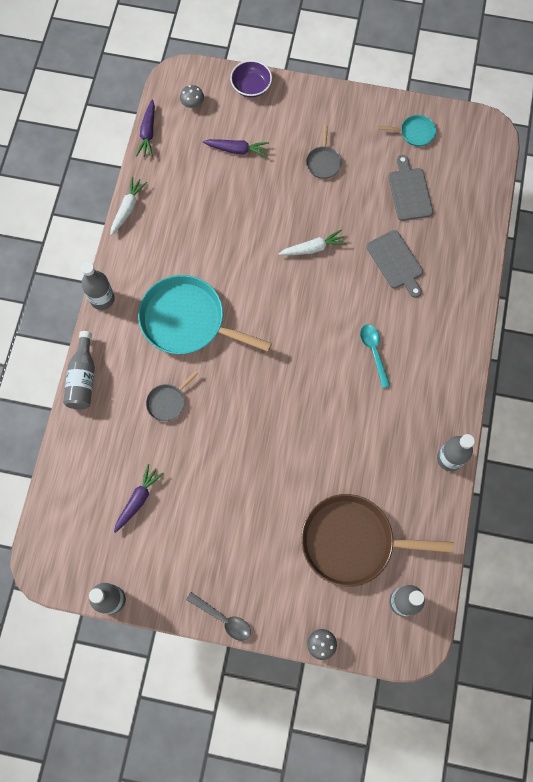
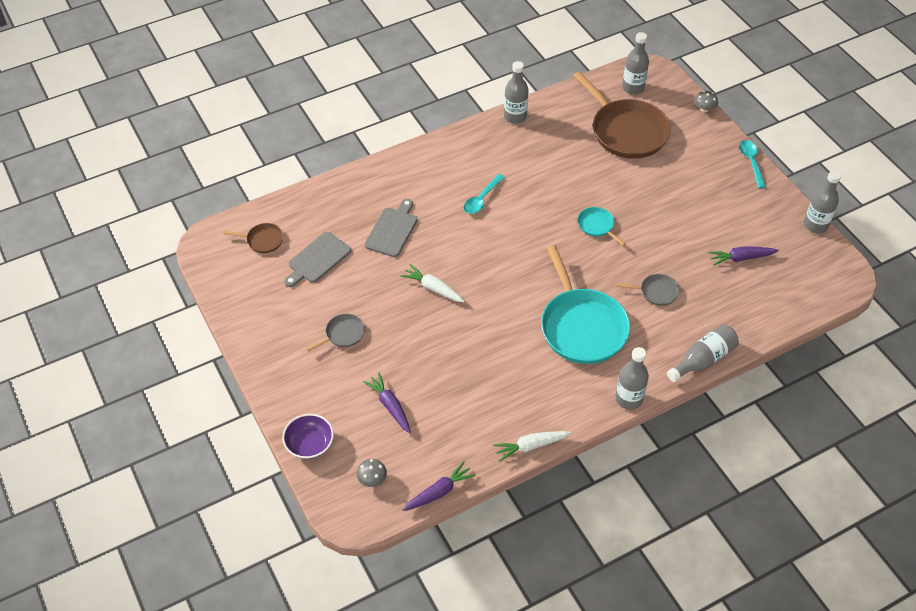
camera: 130 degrees left, 20 degrees down
grey spoon [186,592,251,641] -> turquoise spoon [739,140,766,188]
turquoise pan [379,115,436,146] -> turquoise pan moved to [578,207,626,246]
none -> brown pan [223,223,284,253]

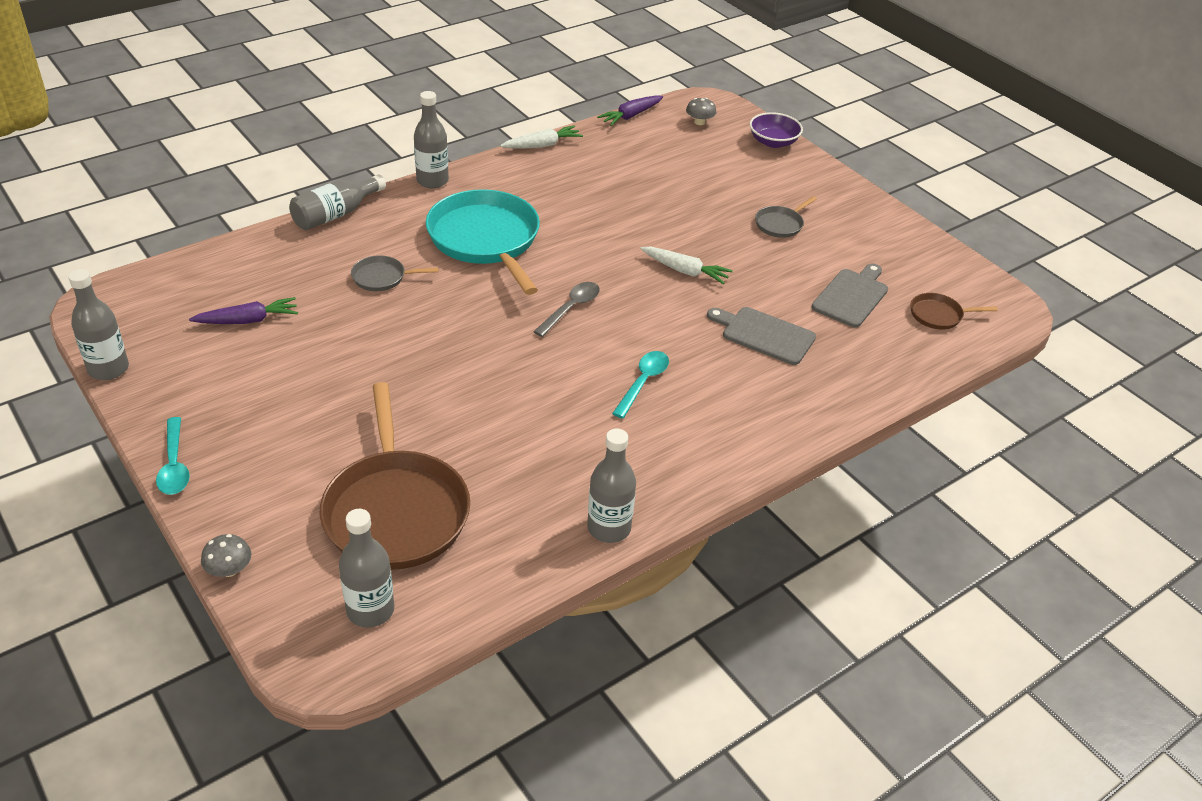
camera: 170 degrees right, 10 degrees down
purple carrot [363,372,411,433] -> none
grey cutting board [364,199,417,257] -> grey cutting board turned 105 degrees clockwise [707,307,816,365]
brown pan [573,72,671,159] -> brown pan turned 150 degrees counterclockwise [319,382,470,570]
turquoise pan [578,207,626,246] -> none
none -> grey spoon [533,282,600,337]

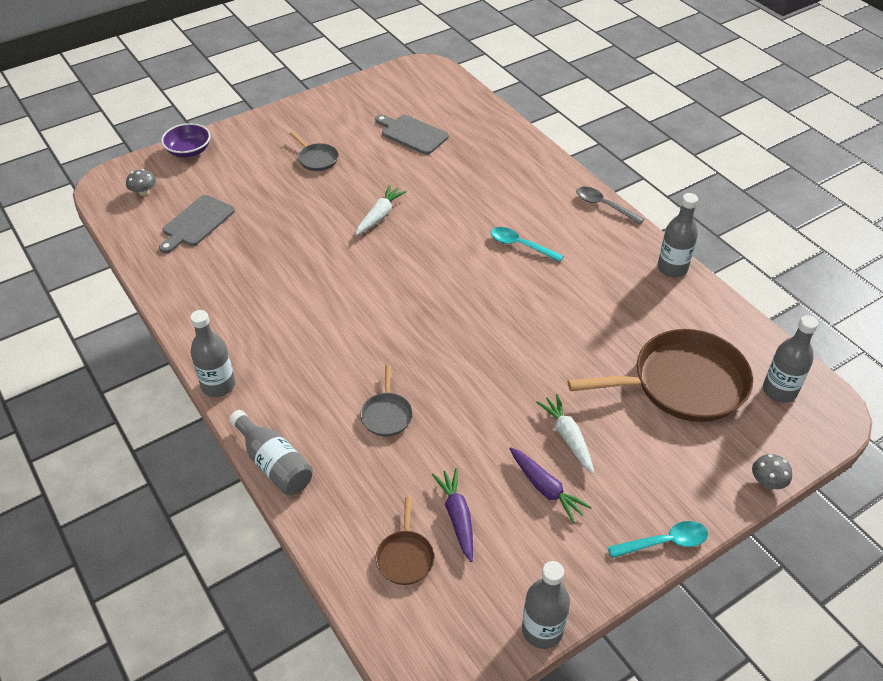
camera: 85 degrees left, 5 degrees up
turquoise pan [426,189,540,295] -> none
white carrot [500,125,583,149] -> white carrot moved to [536,394,594,474]
grey spoon [533,282,600,337] -> grey spoon moved to [576,187,644,224]
purple carrot [597,95,663,126] -> purple carrot moved to [509,447,592,523]
grey cutting board [707,307,816,365] -> grey cutting board moved to [159,195,235,253]
brown pan [910,293,998,330] -> brown pan moved to [376,497,435,585]

